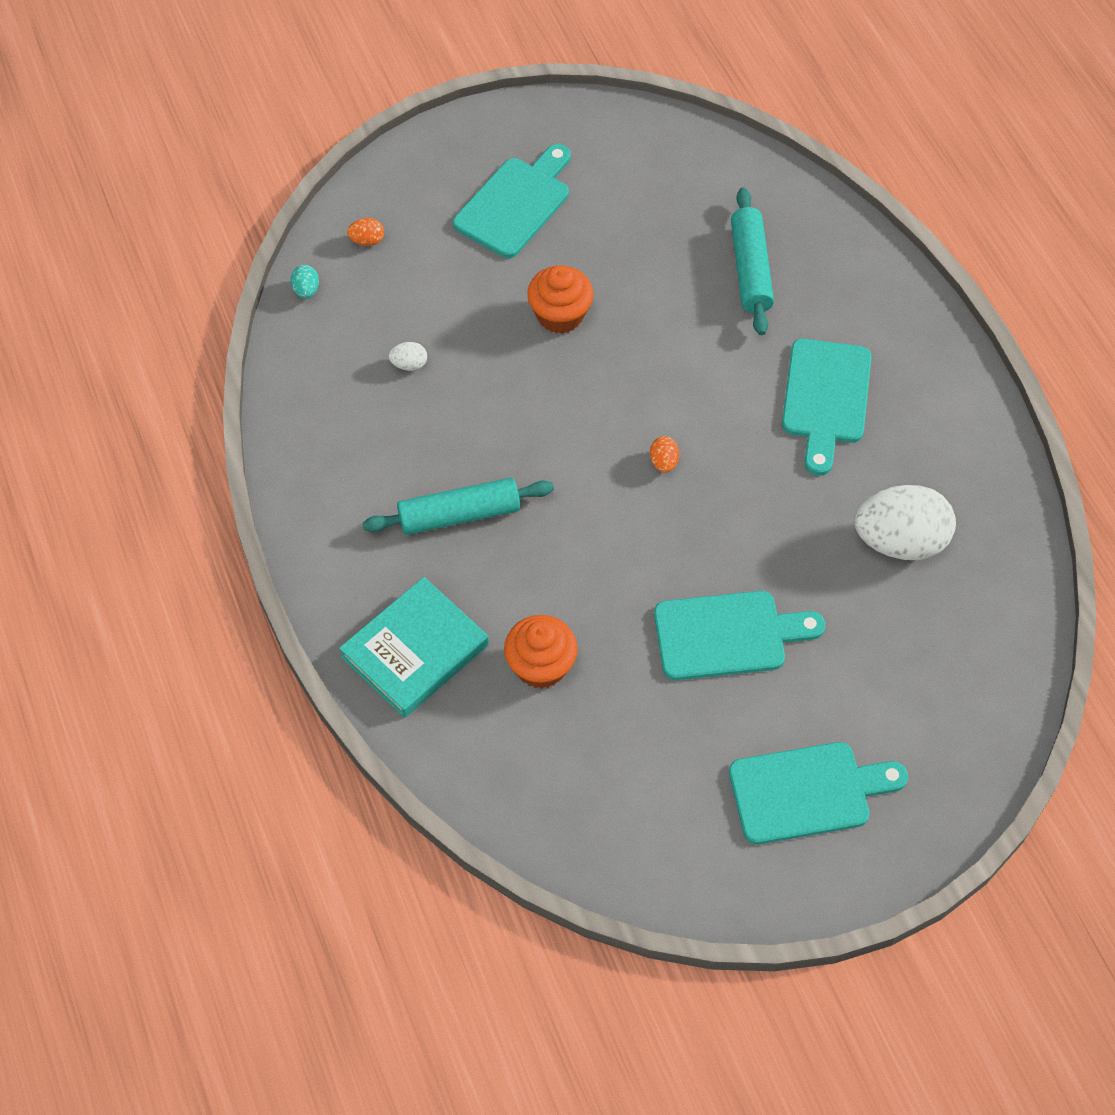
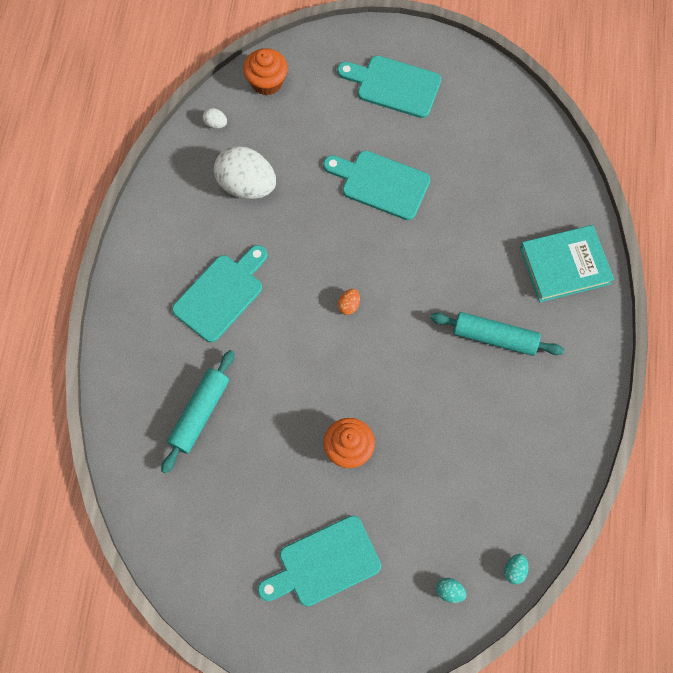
camera: 150 degrees left, 10 degrees up
orange egg [347,218,384,246] -> turquoise egg [436,578,466,603]
white egg [389,342,427,371] -> white egg moved to [203,108,227,129]
orange cupcake [504,615,578,689] -> orange cupcake moved to [243,48,288,95]

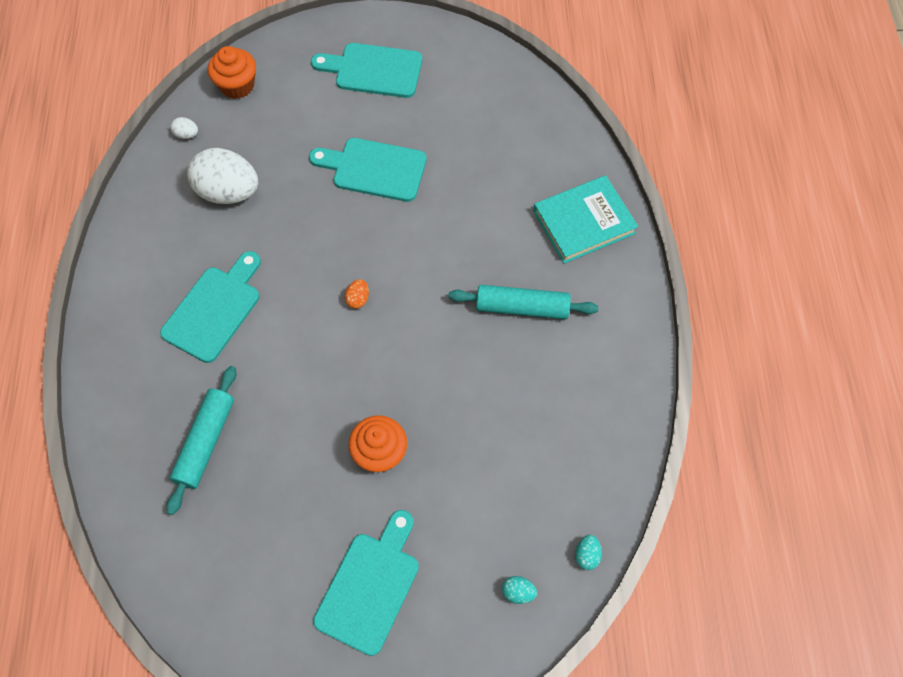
camera: 10 degrees left, 5 degrees down
turquoise cutting board [258,515,381,607] -> turquoise cutting board turned 150 degrees clockwise [313,510,419,656]

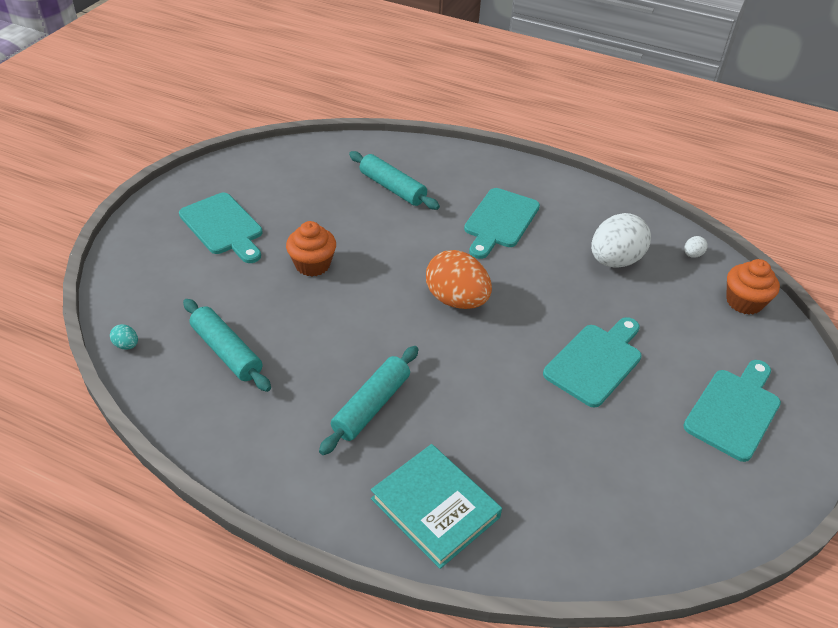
camera: 115 degrees right, 20 degrees down
turquoise cutting board [160,251,261,363] -> turquoise cutting board turned 60 degrees clockwise [464,188,540,259]
orange egg [345,279,369,309] -> orange egg [426,250,492,309], size x2.46
turquoise egg [502,576,537,604] -> none
turquoise book [533,175,638,264] -> turquoise book turned 45 degrees counterclockwise [371,444,502,569]
none -> turquoise rolling pin [183,299,271,392]

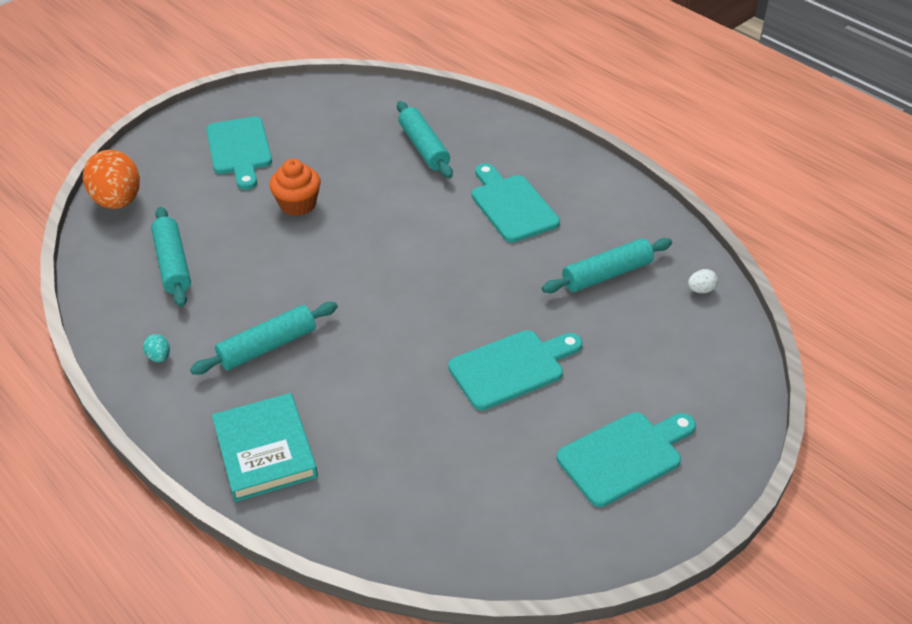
camera: 25 degrees right, 0 degrees up
turquoise egg [110,324,138,350] -> turquoise egg moved to [143,334,170,362]
orange egg [426,250,492,309] -> orange egg moved to [83,150,140,209]
turquoise cutting board [464,188,540,259] -> turquoise cutting board turned 105 degrees clockwise [472,163,560,242]
white egg [591,213,651,267] -> turquoise rolling pin [542,238,672,293]
orange cupcake [726,259,780,315] -> none

